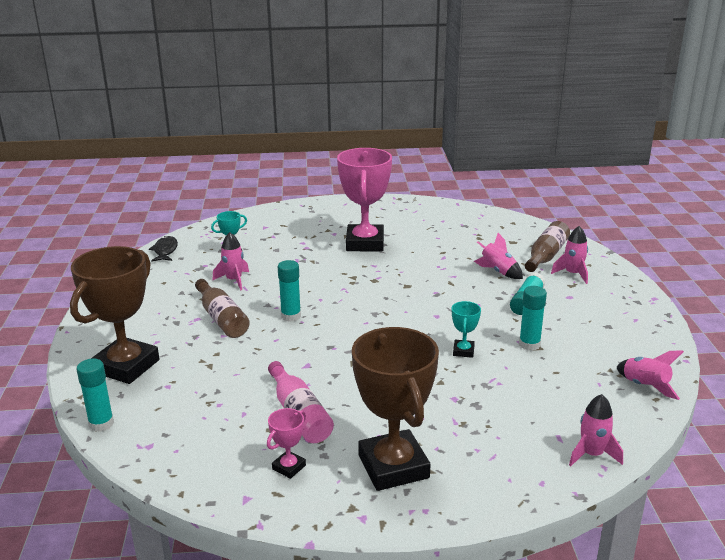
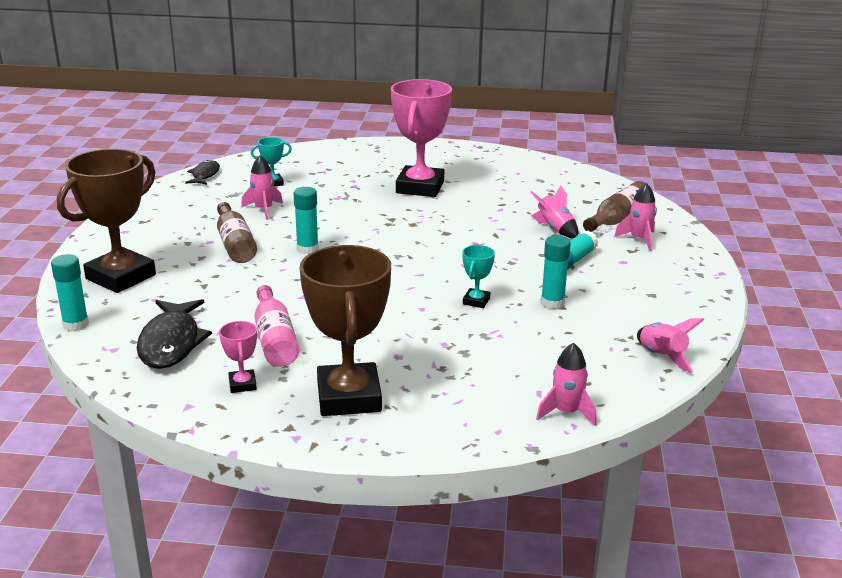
camera: 10 degrees right, 0 degrees up
pink trophy [267,408,306,479] -> pink trophy turned 60 degrees counterclockwise [219,321,257,393]
none -> black fish [137,299,212,369]

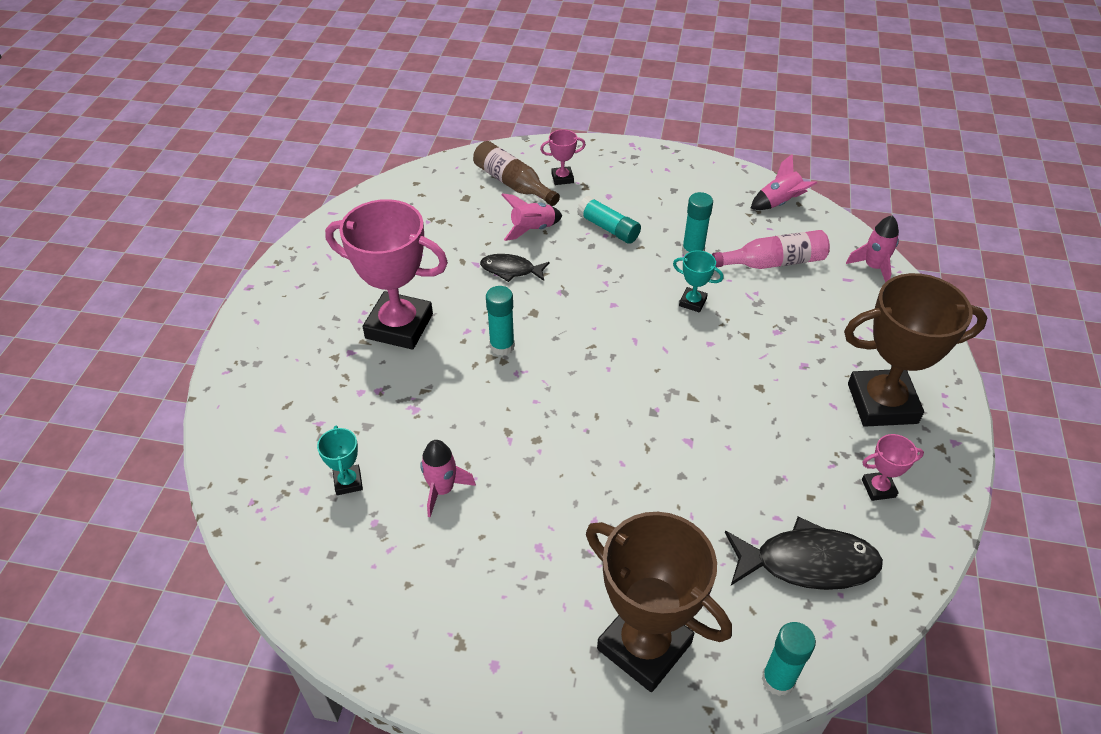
camera: 85 degrees left, 20 degrees up
black fish [185,160,220,185] -> black fish moved to [480,254,550,282]
brown bottle [217,202,257,263] -> none
pink bottle [254,285,299,367] -> pink bottle moved to [712,230,830,269]
turquoise glue stick [294,187,319,254] -> turquoise glue stick moved to [486,286,515,356]
pink rocket [614,183,657,251] -> pink trophy [540,129,586,185]

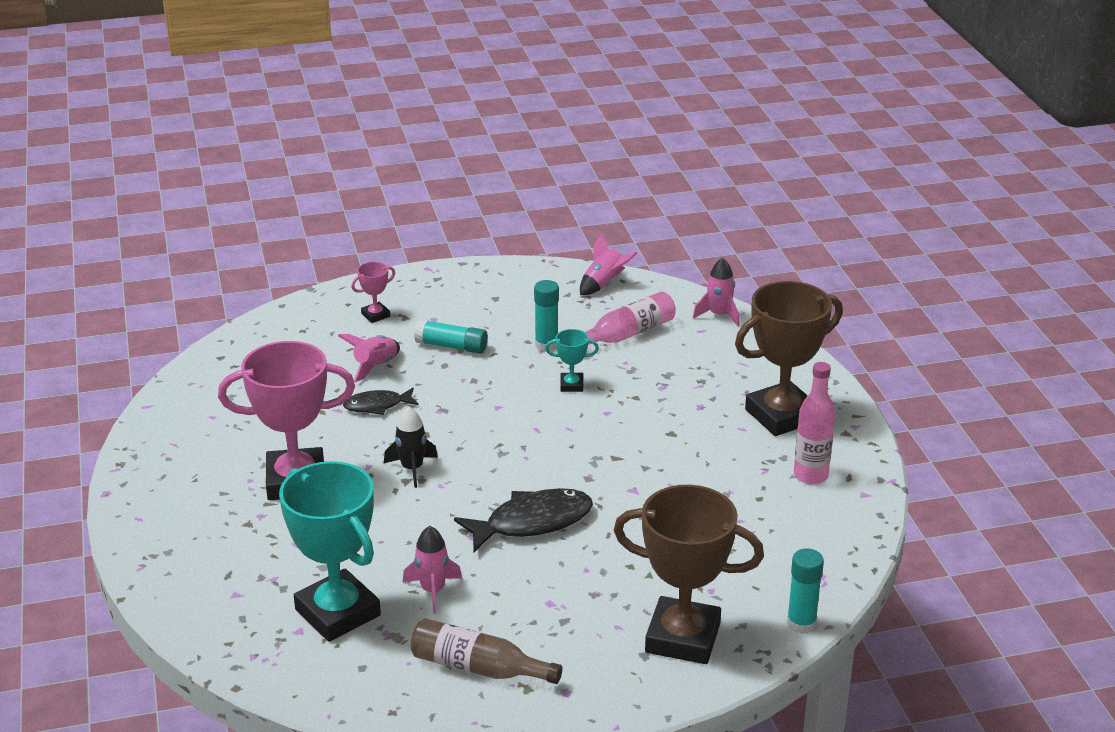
camera: 25 degrees left, 15 degrees down
turquoise trophy [317,426,363,495] -> turquoise trophy [279,461,381,642], size x2.31
brown bottle [473,141,560,206] -> brown bottle moved to [411,618,562,684]
turquoise glue stick [486,286,515,356] -> black rocket [384,407,438,488]
black fish [725,517,883,590] -> black fish moved to [454,488,593,552]
pink trophy [862,434,924,501] -> pink bottle [794,362,835,485]

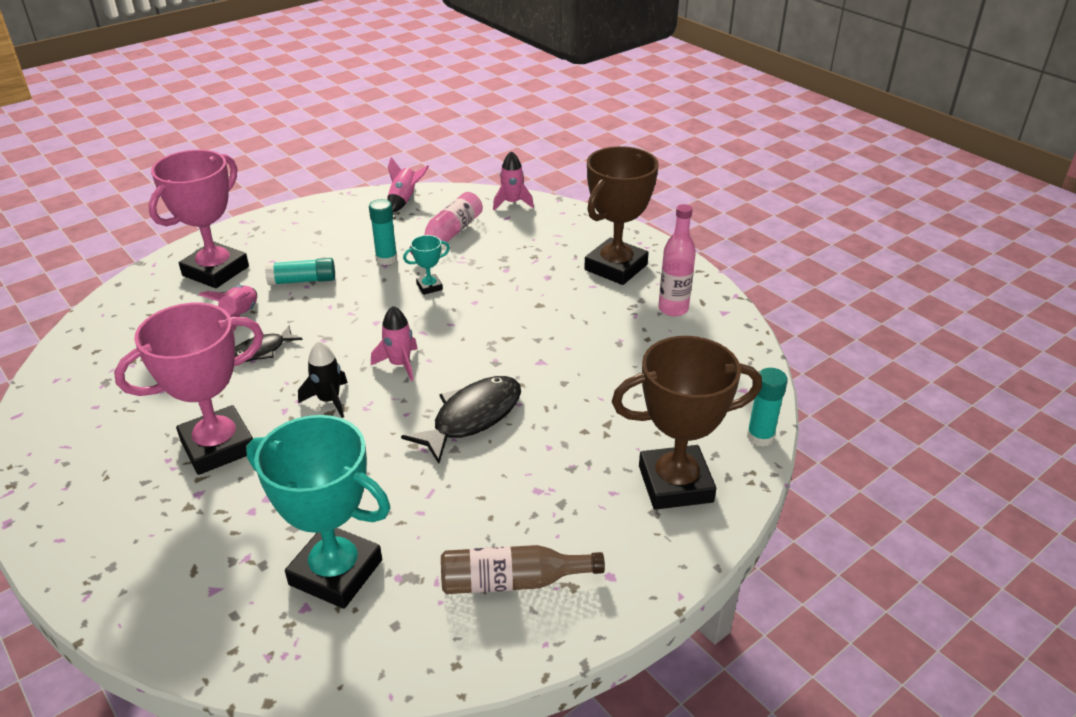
camera: 25 degrees left, 5 degrees up
pink trophy [351,262,395,323] -> pink trophy [148,150,249,288], size x2.31
pink rocket [403,526,462,614] -> pink rocket moved to [371,306,418,381]

